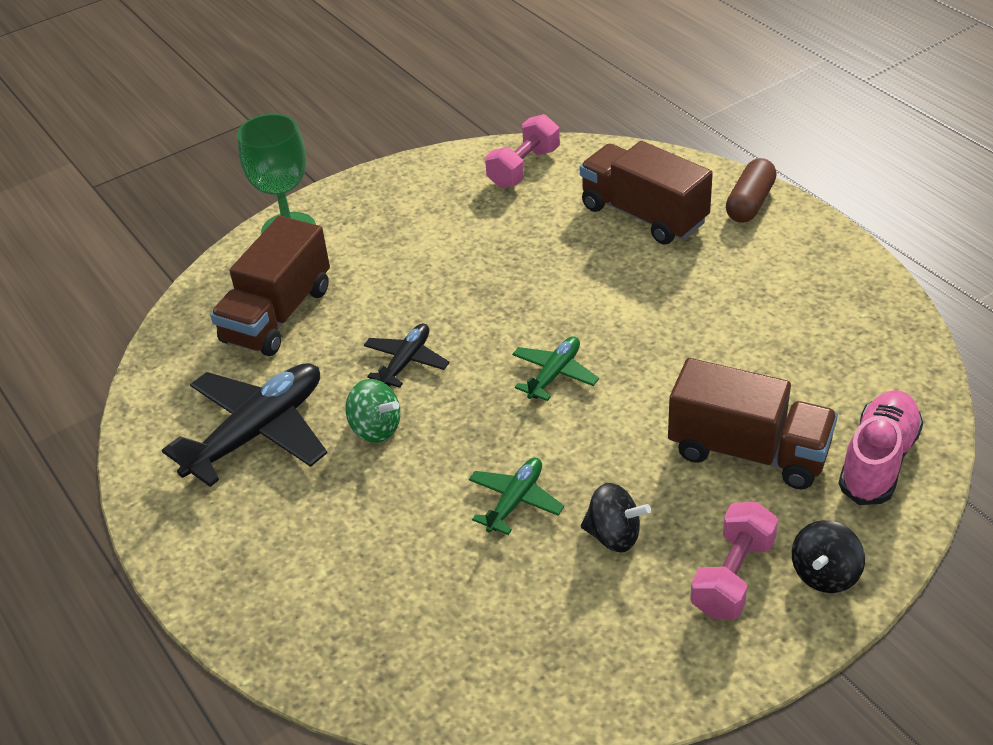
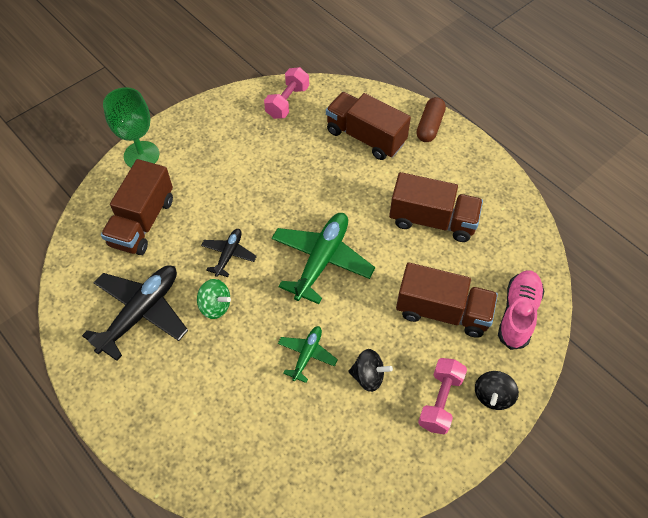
camera: 10 degrees left, 15 degrees up
green plane [512,336,599,401] -> green plane [272,213,375,304], size x1.88
none -> brown truck [389,172,483,242]

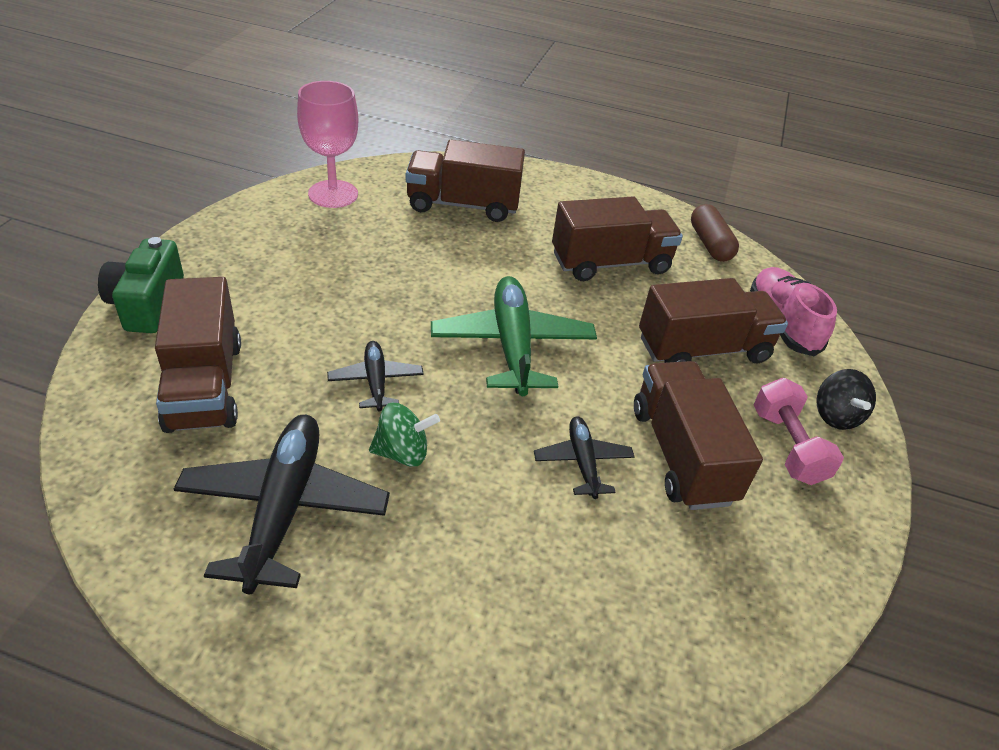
camera: 35 degrees left, 15 degrees down
green goblet [103,87,159,167] -> green camera [98,237,184,333]
pink dumbbell [264,67,309,119] -> pink goblet [297,81,358,208]
green plane [278,326,338,383] -> black plane [534,417,634,499]
black spinning top [348,349,393,392] -> brown truck [634,361,763,510]
brown capsule [417,97,446,142] -> brown capsule moved to [691,204,739,262]

